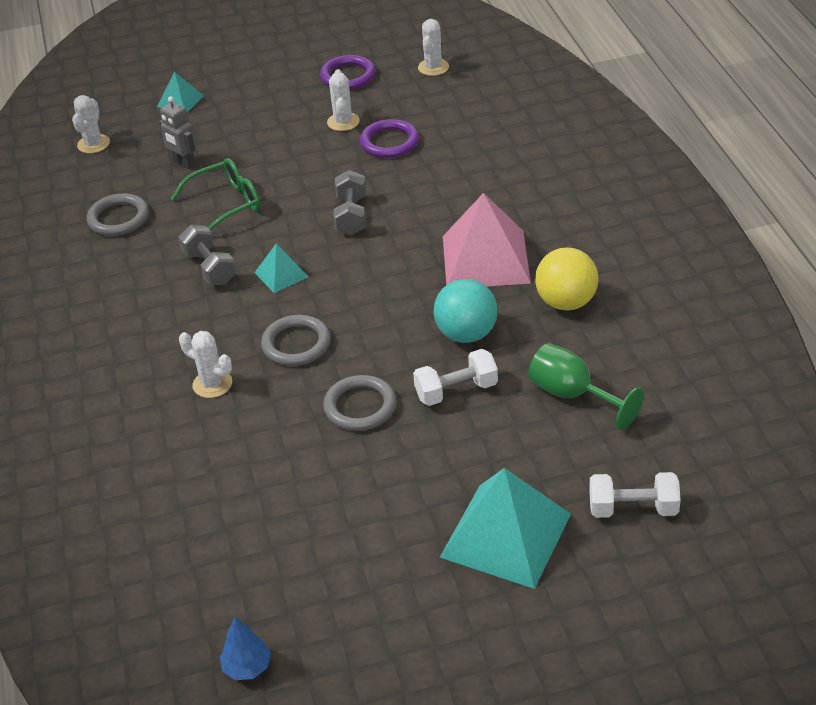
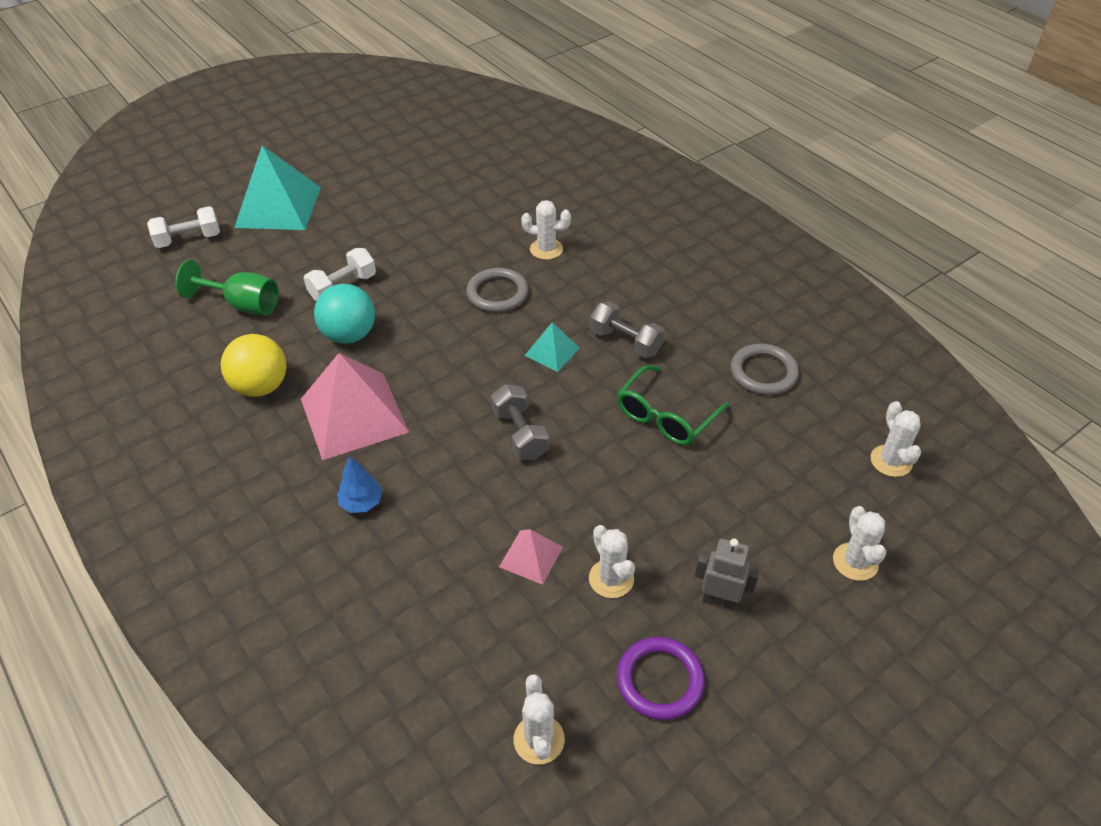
camera: 155 degrees right, 5 degrees up
turquoise pyramid [157,72,204,112] -> white cactus [833,506,886,581]
grey robot [159,96,197,169] -> grey robot moved to [694,539,760,611]
blue tree [220,617,271,680] -> blue tree moved to [337,456,383,513]
grey ring [323,375,396,431] -> none
purple ring [360,119,419,158] -> pink pyramid [499,529,563,585]

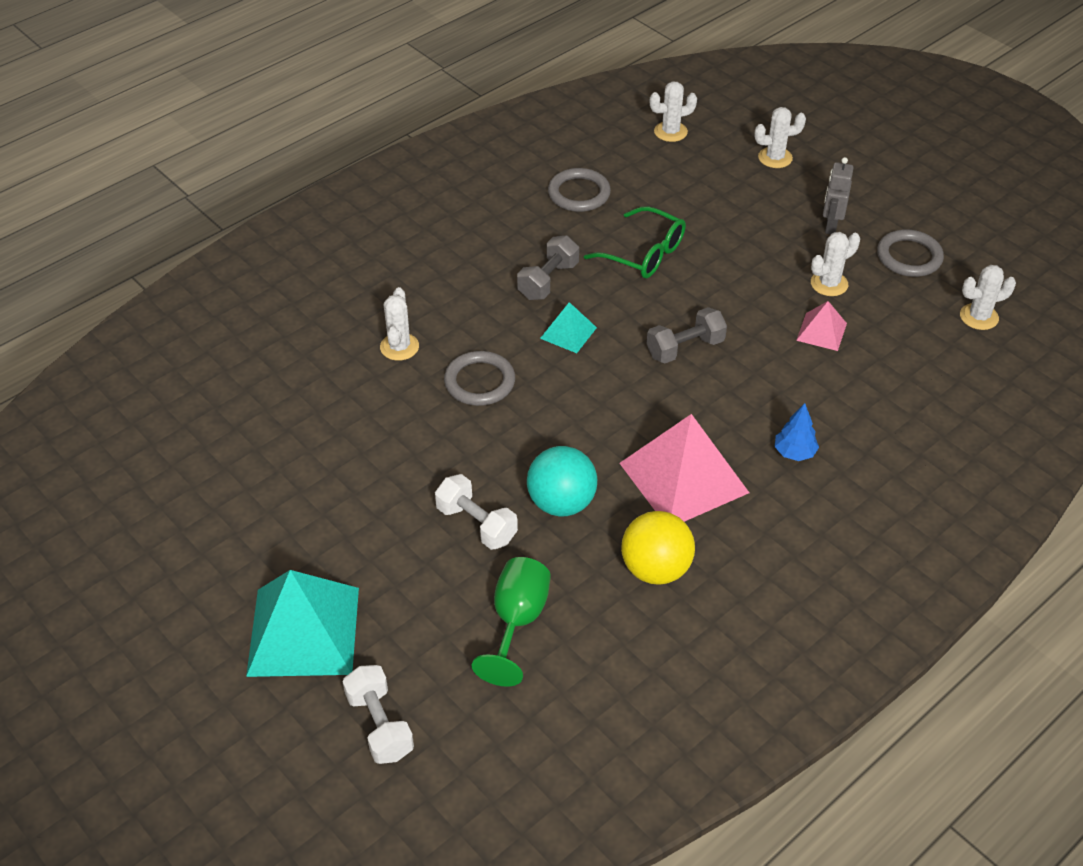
camera: 95 degrees left, 0 degrees up
purple ring [617,637,705,720] -> grey ring [877,229,944,277]

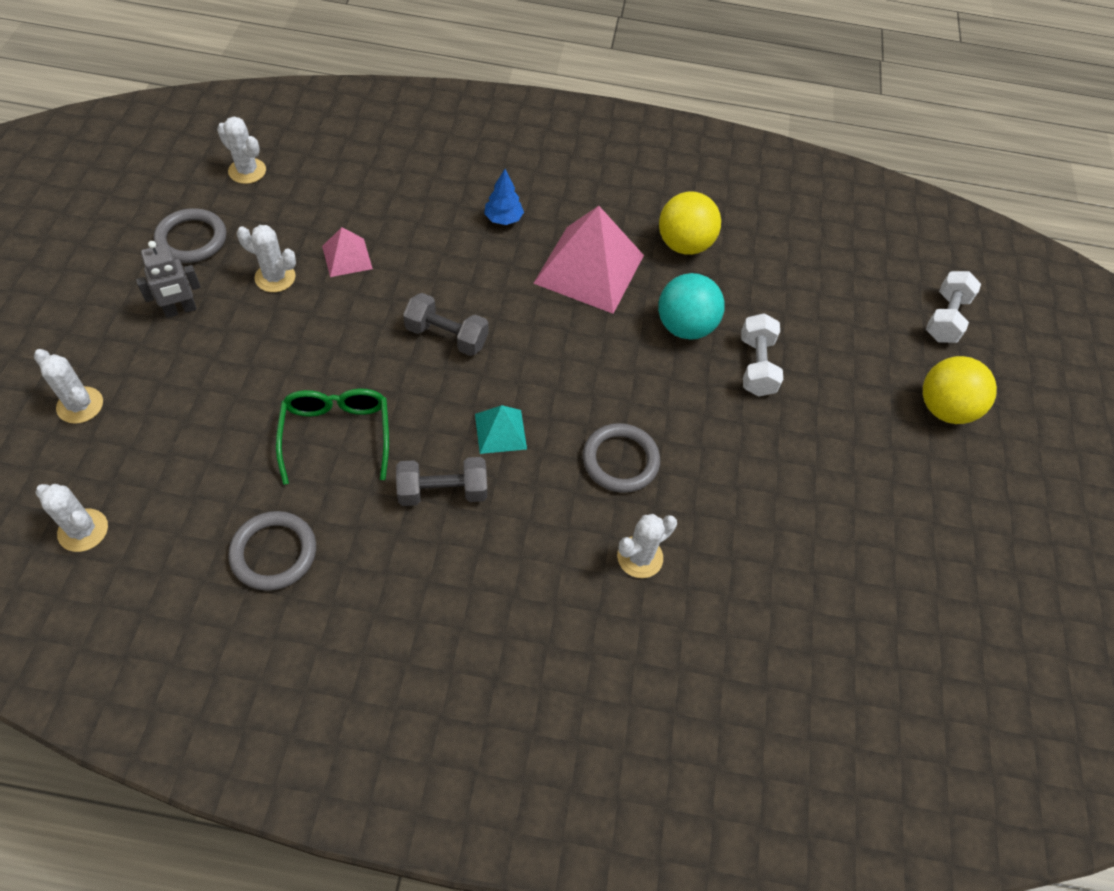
camera: 135 degrees left, 10 degrees up
turquoise pyramid [246,570,359,677] -> yellow ball [923,356,997,424]
green goblet [472,557,551,687] -> none

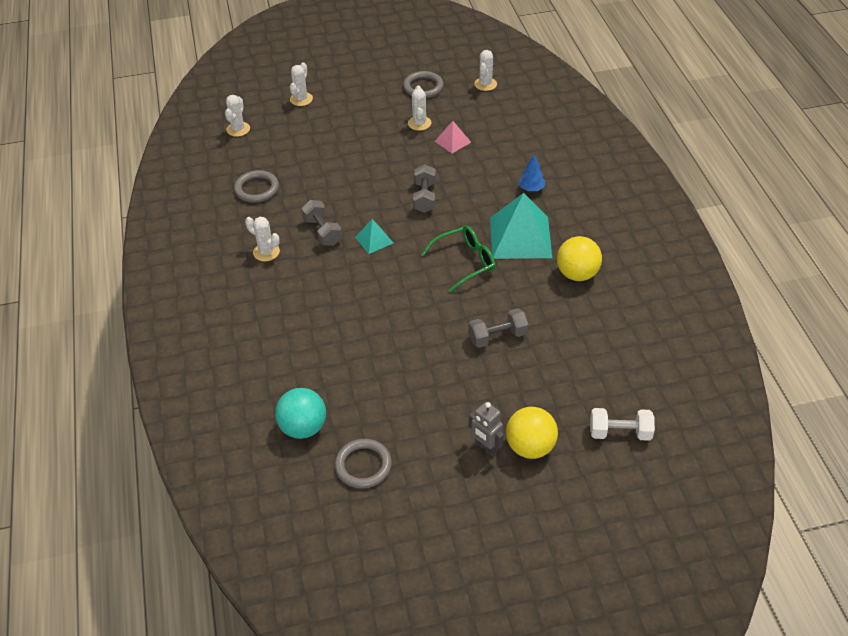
camera: 75 degrees right, 10 degrees down
grey robot [136,241,201,318] -> grey robot moved to [469,402,504,456]
green glasses [276,388,389,485] -> green glasses moved to [421,225,495,293]
pink pyramid [533,206,644,314] -> turquoise pyramid [490,193,552,259]
grey ring [583,423,660,493] -> grey ring moved to [335,439,392,488]
white cactus [617,514,677,578] -> white cactus moved to [245,217,280,262]
turquoise ball [658,273,725,340] -> turquoise ball moved to [275,388,326,439]
white dumbbell [741,313,783,396] -> grey dumbbell [468,308,529,348]

